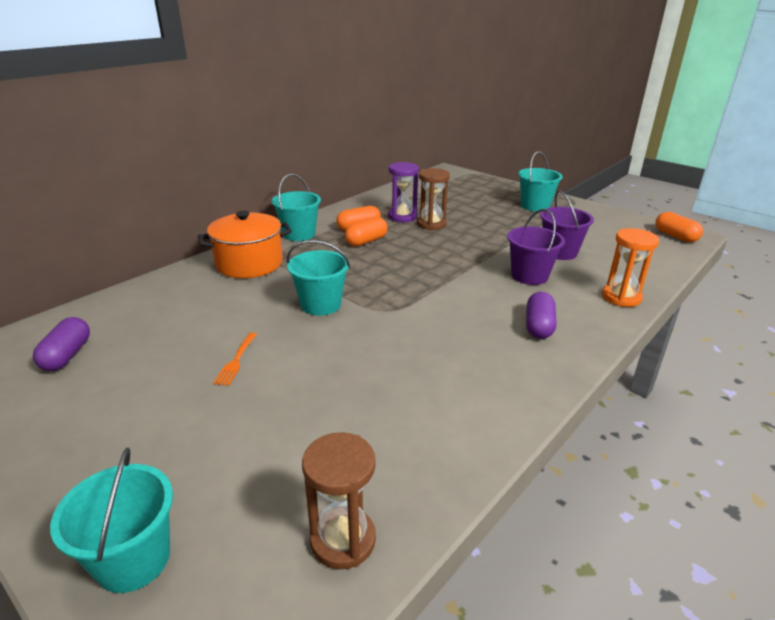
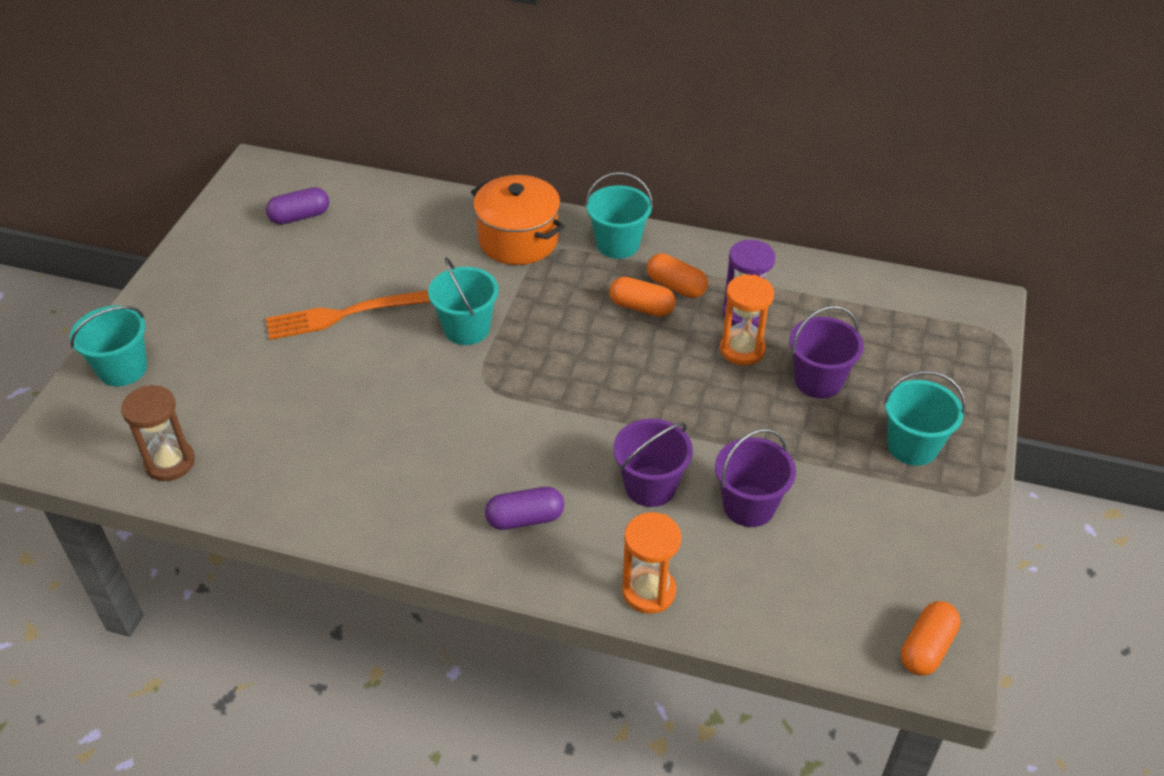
camera: 65 degrees right, 15 degrees up
orange fork [213,332,257,386] -> orange fork [266,290,430,340], size x1.97
brown hourglass [417,168,450,230] -> orange hourglass [720,275,774,365]
none -> purple bucket [789,306,864,399]

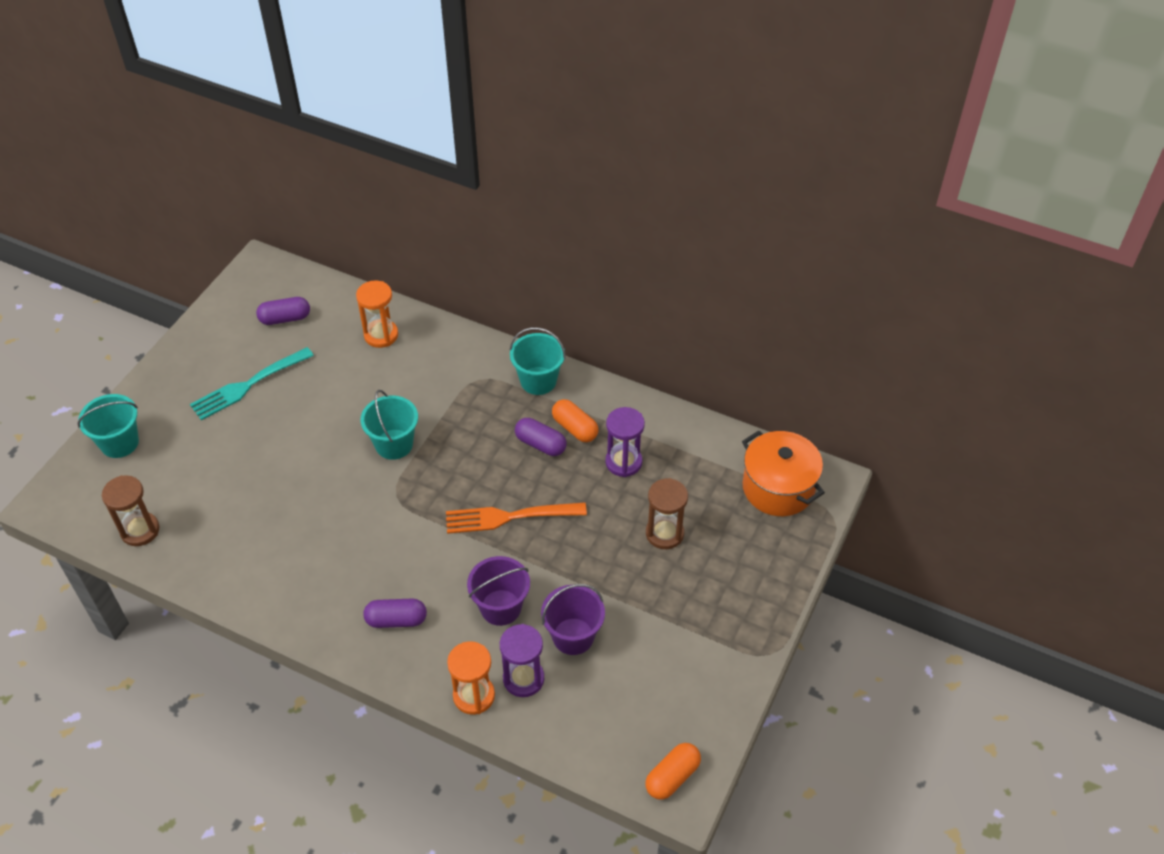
camera: 10 degrees right, 5 degrees up
orange fork [266,290,430,340] -> orange fork moved to [446,502,587,534]
orange pot [471,175,565,265] -> orange pot moved to [742,430,825,516]
orange capsule [609,276,676,317] -> purple capsule [515,418,567,456]
orange hourglass [720,275,774,365] -> orange hourglass moved to [356,280,398,348]
purple bucket [789,306,864,399] -> brown hourglass [646,478,688,549]
turquoise bucket [883,371,966,466] -> none
none -> turquoise fork [190,347,314,420]
none -> purple hourglass [500,624,544,697]

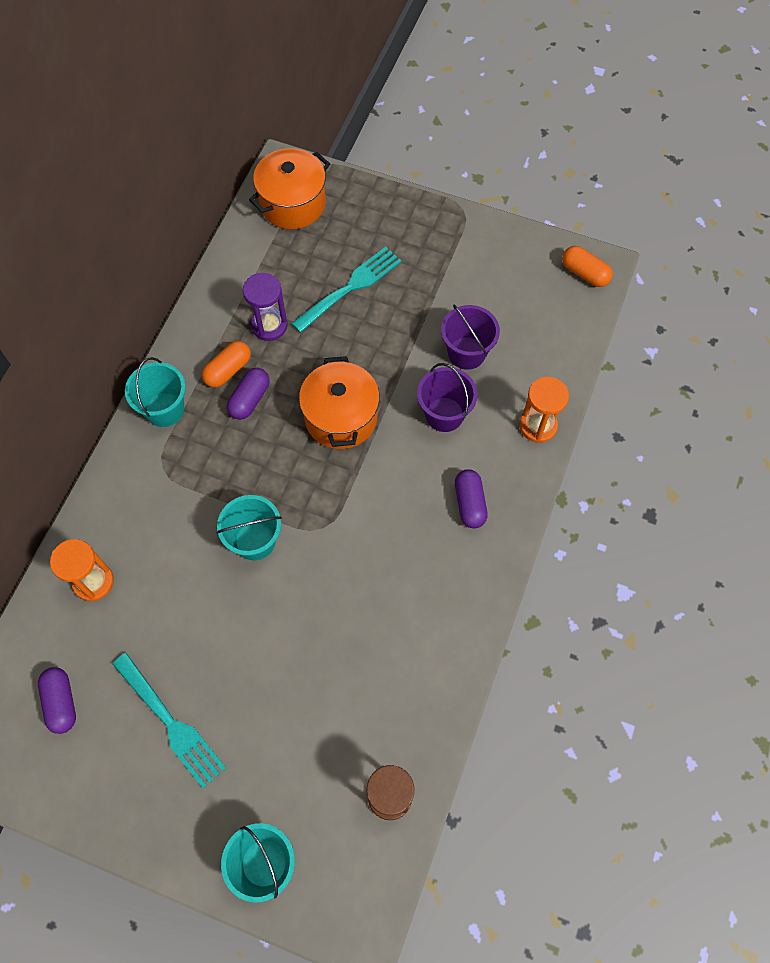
camera: 95 degrees left, 15 degrees up
orange fork [446,502,587,534] -> orange pot [299,356,380,449]
purple hourglass [500,624,544,697] -> none
brown hourglass [646,478,688,549] -> turquoise fork [291,247,402,333]

